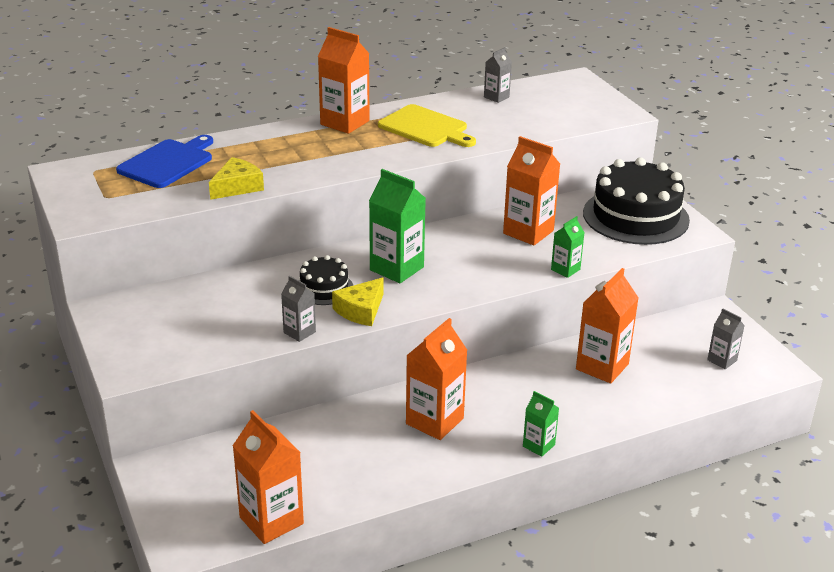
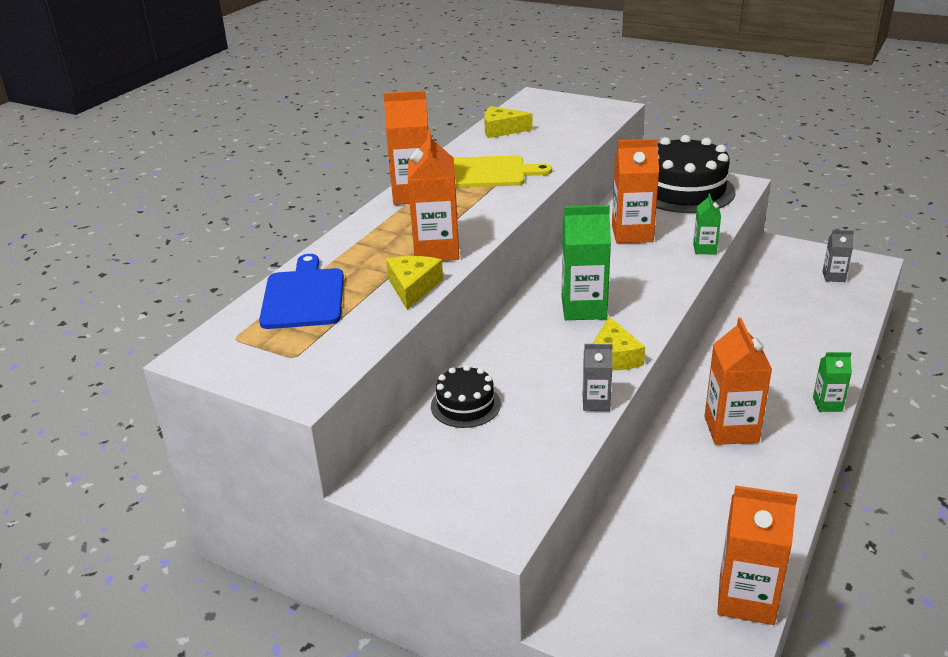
camera: 35 degrees left, 0 degrees up
black cake [299,255,353,305] -> black cake moved to [431,365,501,428]
grey carton [484,47,512,103] -> yellow cheese [484,106,533,138]
orange carton [576,268,638,384] -> orange carton moved to [408,130,460,261]

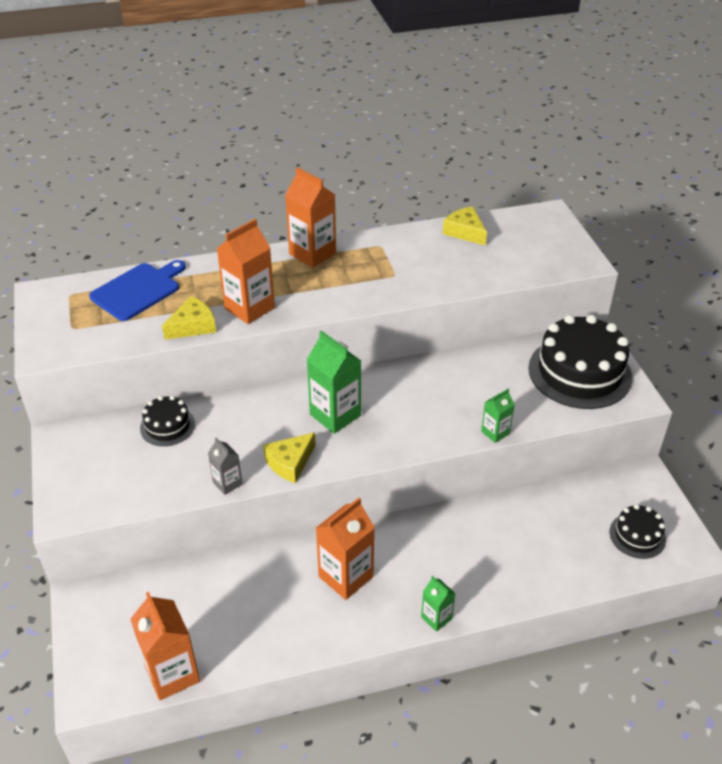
camera: 45 degrees right, 10 degrees up
yellow cutting board [453,155,552,188] -> none
orange carton [612,139,659,243] -> none
grey carton [822,230,854,282] -> black cake [610,504,666,559]

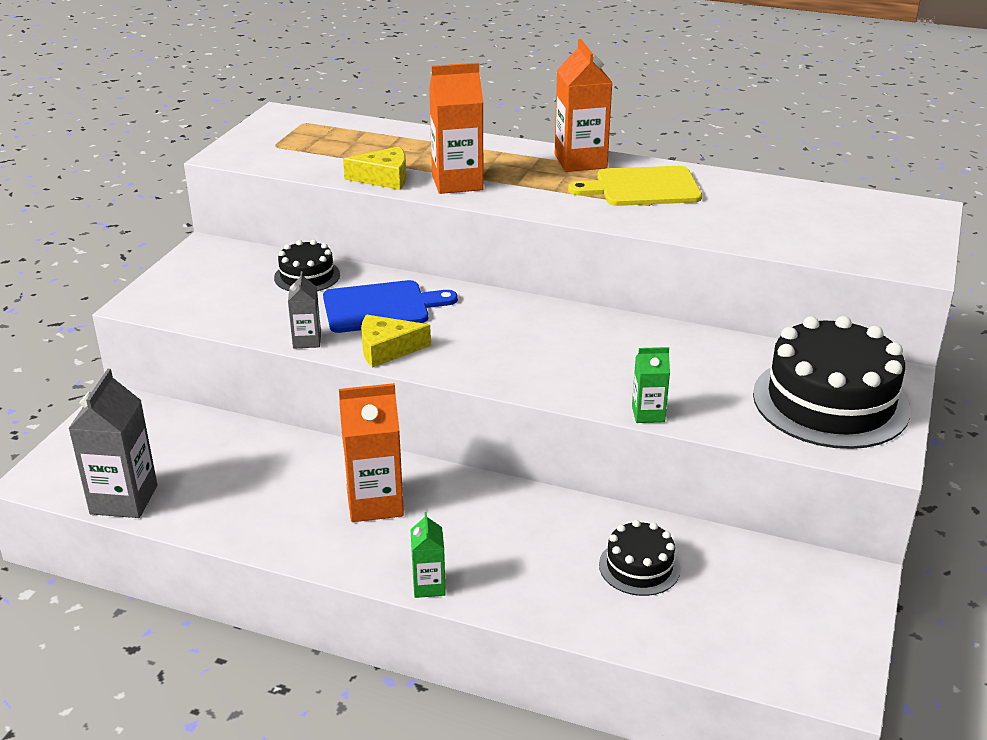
camera: 35 degrees right, 10 degrees down
blue cutting board [89,260,186,321] -> blue cutting board moved to [323,280,458,333]
orange carton [131,592,200,700] -> grey carton [68,369,157,518]
green carton [306,331,361,434] -> none
yellow cheese [443,206,487,246] -> none
black cake [610,504,666,559] -> black cake moved to [599,520,681,596]
none -> yellow cutting board [568,166,702,206]

